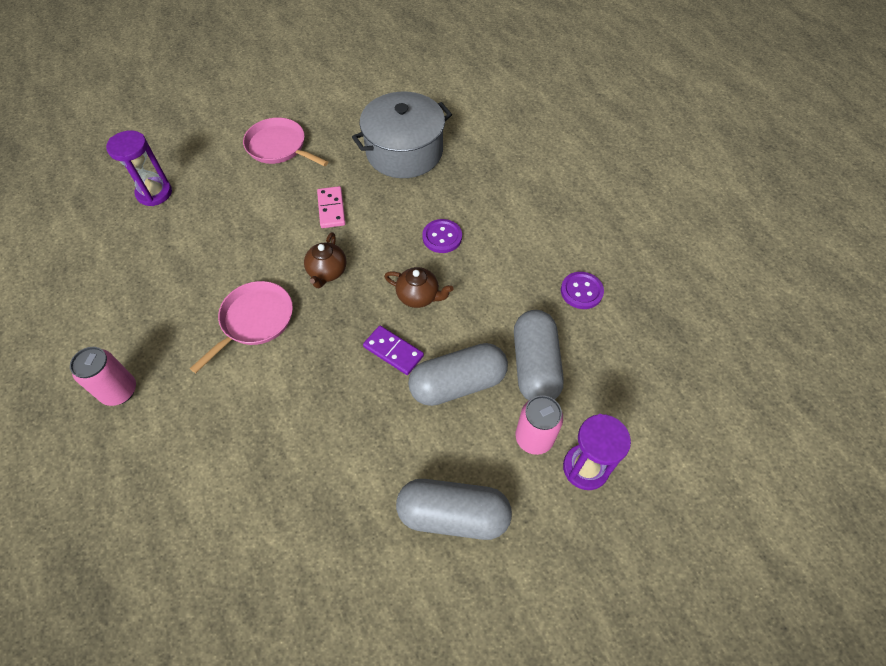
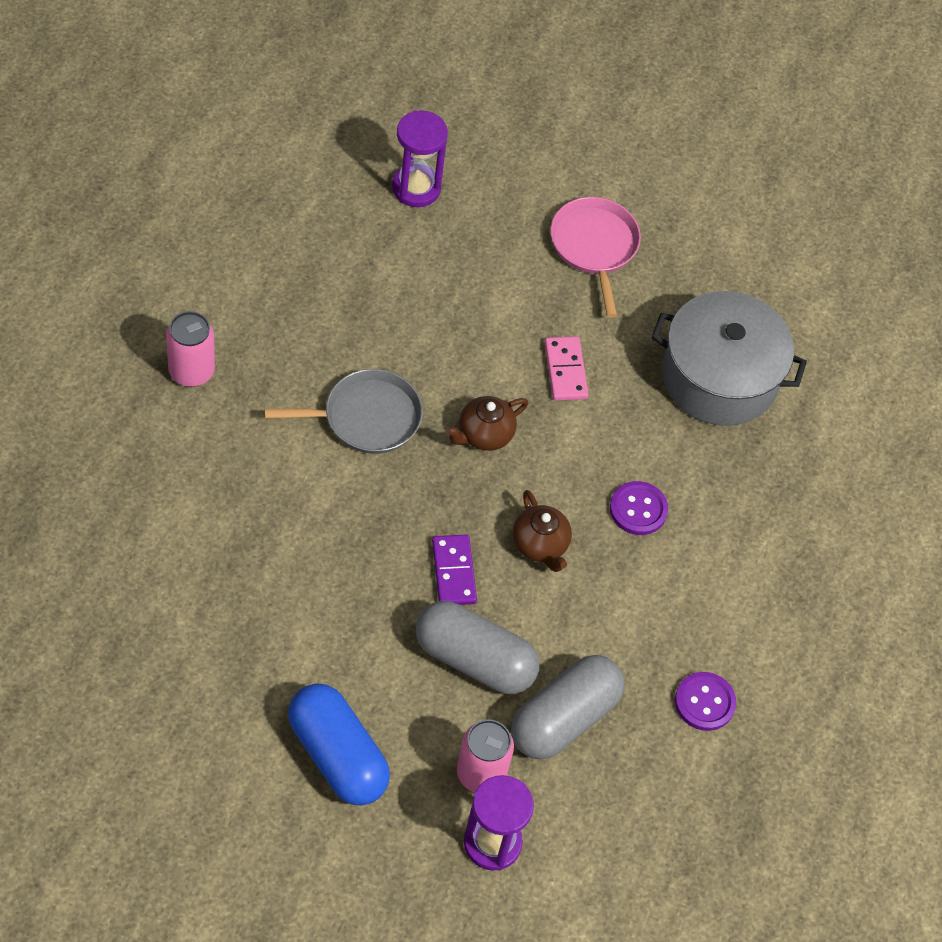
camera: 40 degrees right, 0 degrees up
pink pan [190,281,293,373] -> grey pan [264,369,423,454]
pink domino [317,186,346,228] -> pink domino turned 45 degrees counterclockwise [545,336,588,401]
grey capsule [396,479,512,540] -> blue capsule [288,683,390,806]

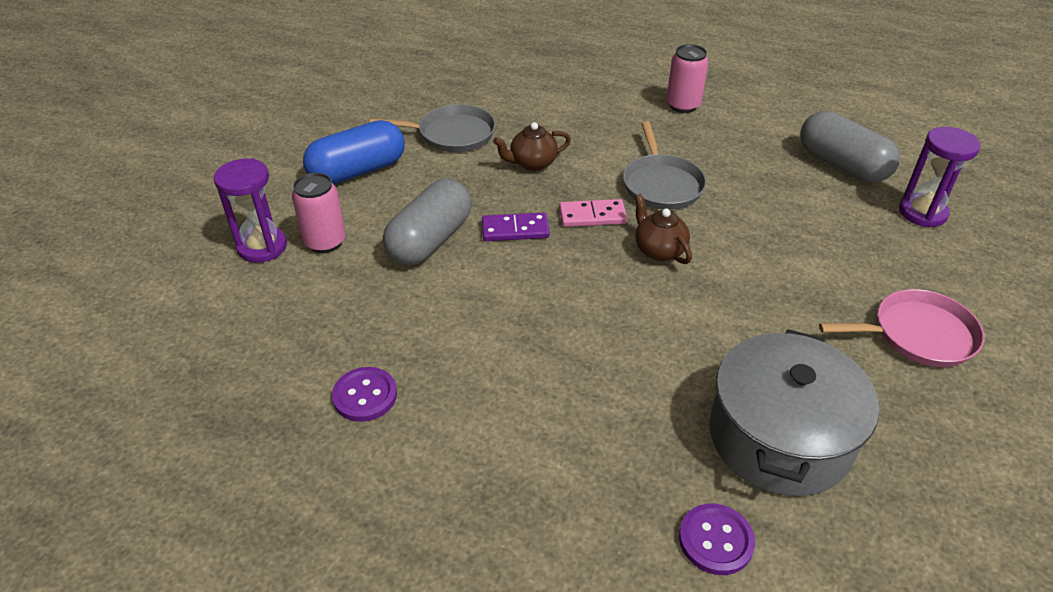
camera: 100 degrees right, 15 degrees down
grey capsule [511,655,624,759] -> grey capsule moved to [800,111,900,182]
brown teapot [513,490,572,572] -> brown teapot moved to [493,122,571,171]
pink domino [545,336,588,401] -> pink domino moved to [559,199,627,227]
purple button [610,481,668,535] -> purple button moved to [679,504,755,575]
none -> grey pan [370,104,496,152]

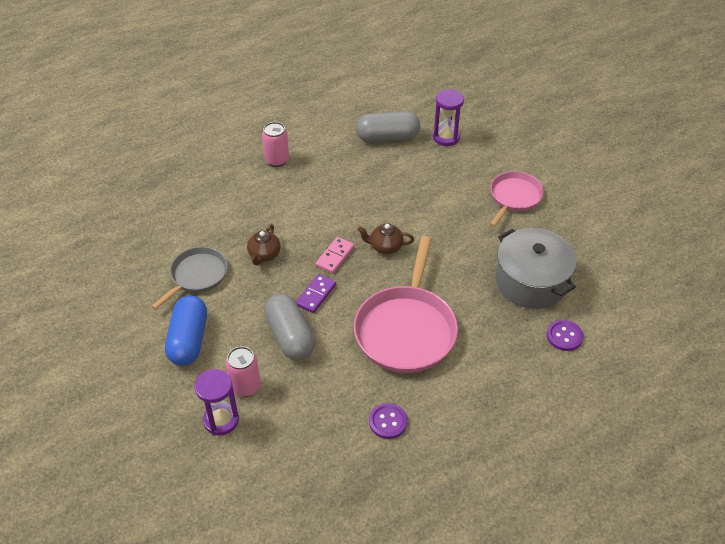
camera: 55 degrees left, 5 degrees up
grey pan [623,121,706,210] -> none
none -> pink pan [354,236,458,373]

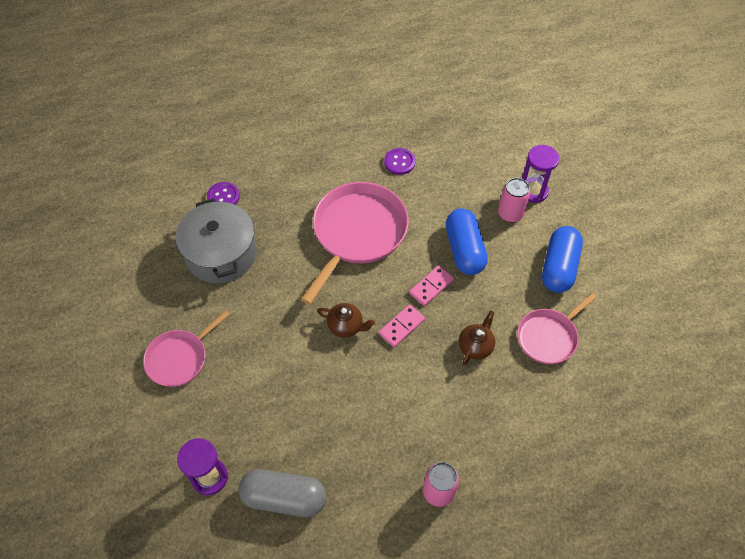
camera: 165 degrees left, 10 degrees up
grey pan [151,247,228,310] -> pink pan [517,293,597,364]
grey capsule [264,294,315,360] -> blue capsule [446,209,488,275]
purple domino [296,274,336,313] -> pink domino [409,266,454,306]

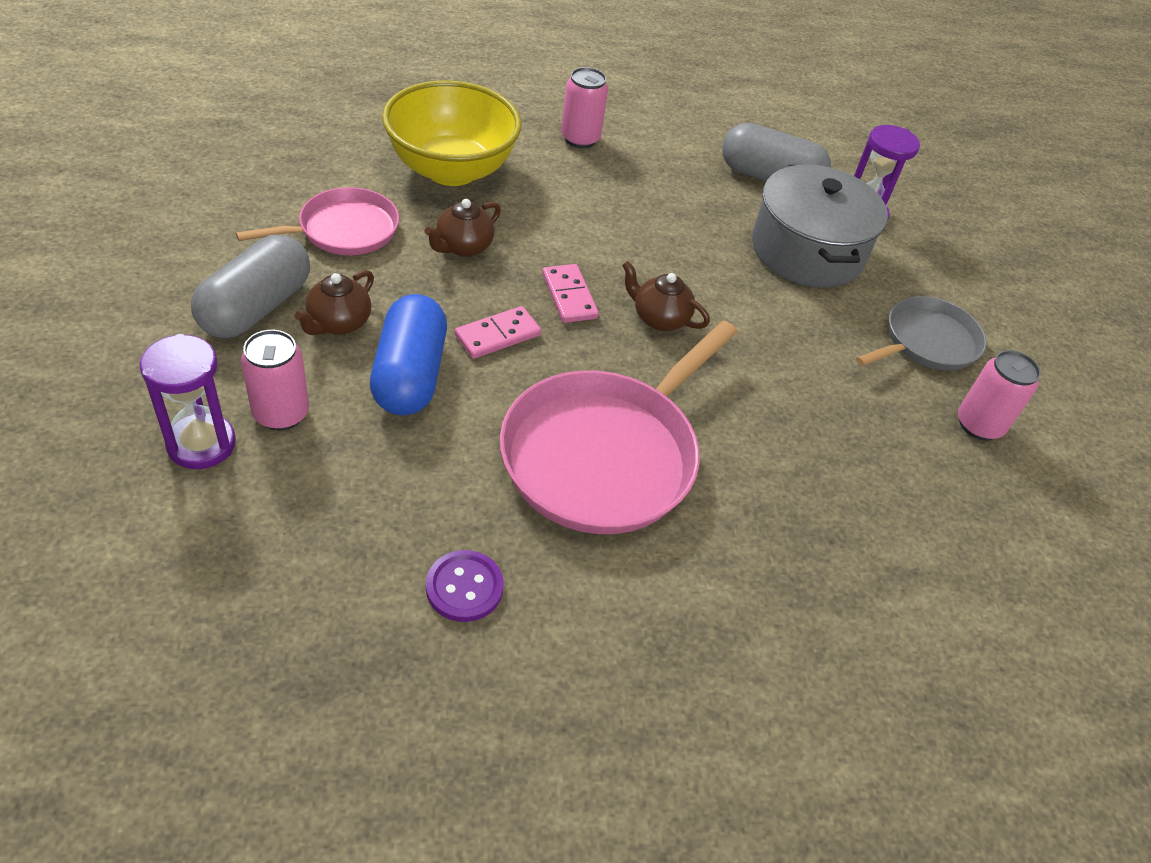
camera: 175 degrees left, 10 degrees down
pink pan [143,310,230,387] -> grey pan [856,296,987,371]
grey pot [176,198,257,283] -> grey pot moved to [752,164,888,288]
purple button [207,182,240,205] -> none
pink domino [379,305,425,347] -> pink domino turned 75 degrees counterclockwise [542,264,599,323]
blue capsule [542,226,583,293] -> grey capsule [191,235,310,338]
none -> brown teapot [295,270,374,335]
none -> yellow bowl [382,80,522,186]
none -> pink can [958,350,1041,441]

